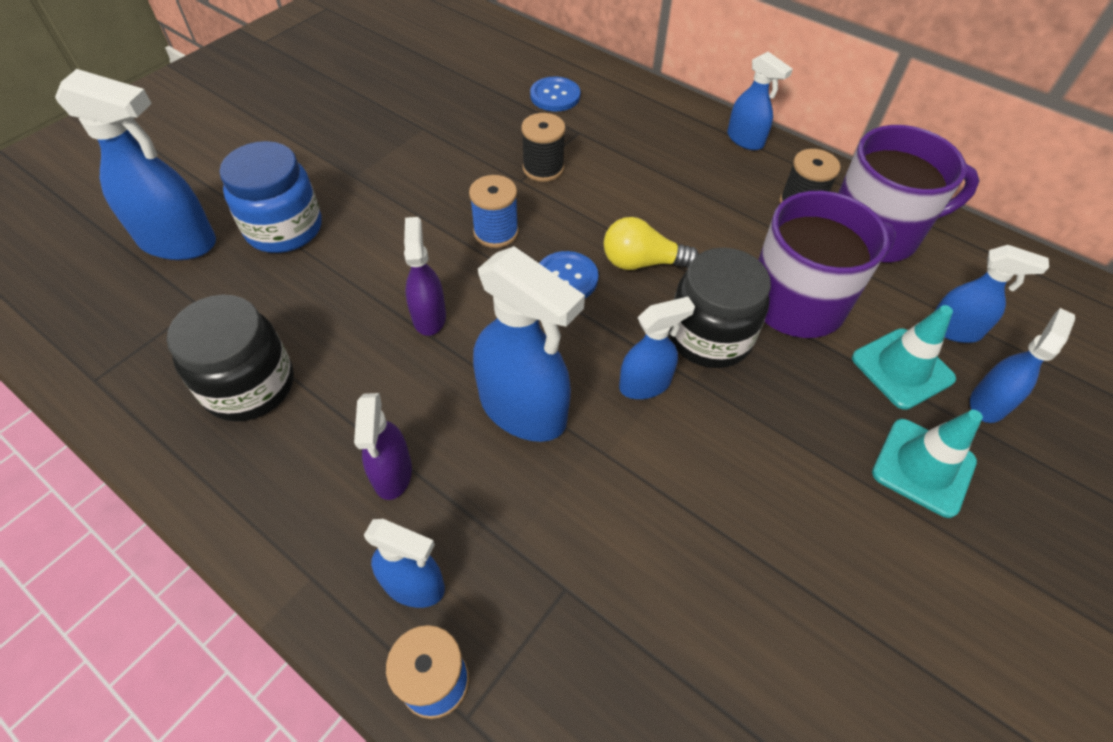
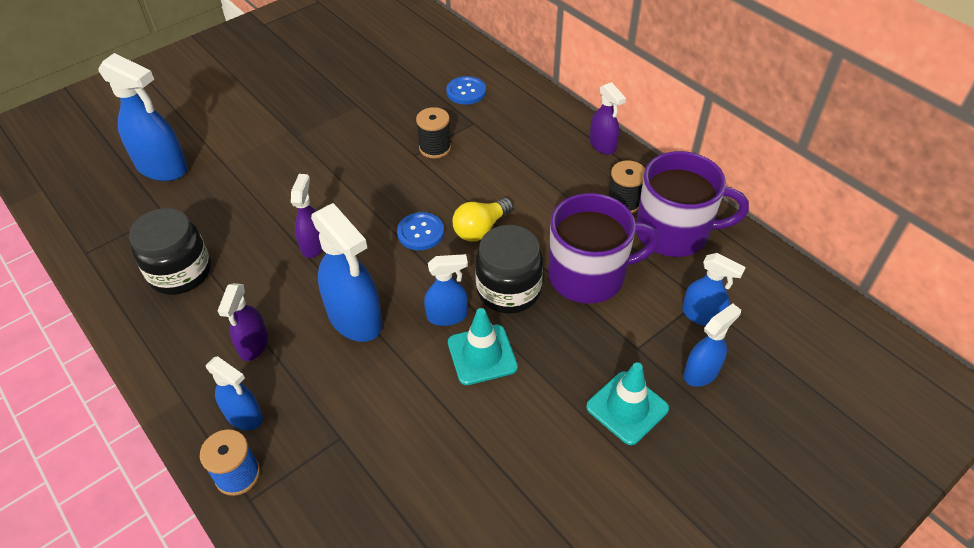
camera: 15 degrees right, 5 degrees down
blue jar [219,141,322,253] -> none
blue spool [469,175,519,248] -> none
yellow light bulb [604,217,699,270] -> yellow light bulb turned 60 degrees counterclockwise [452,198,513,242]
blue spray bottle [727,52,793,150] -> purple spray bottle [590,82,626,155]
turquoise traffic cone [852,305,956,410] -> turquoise traffic cone moved to [448,308,518,385]

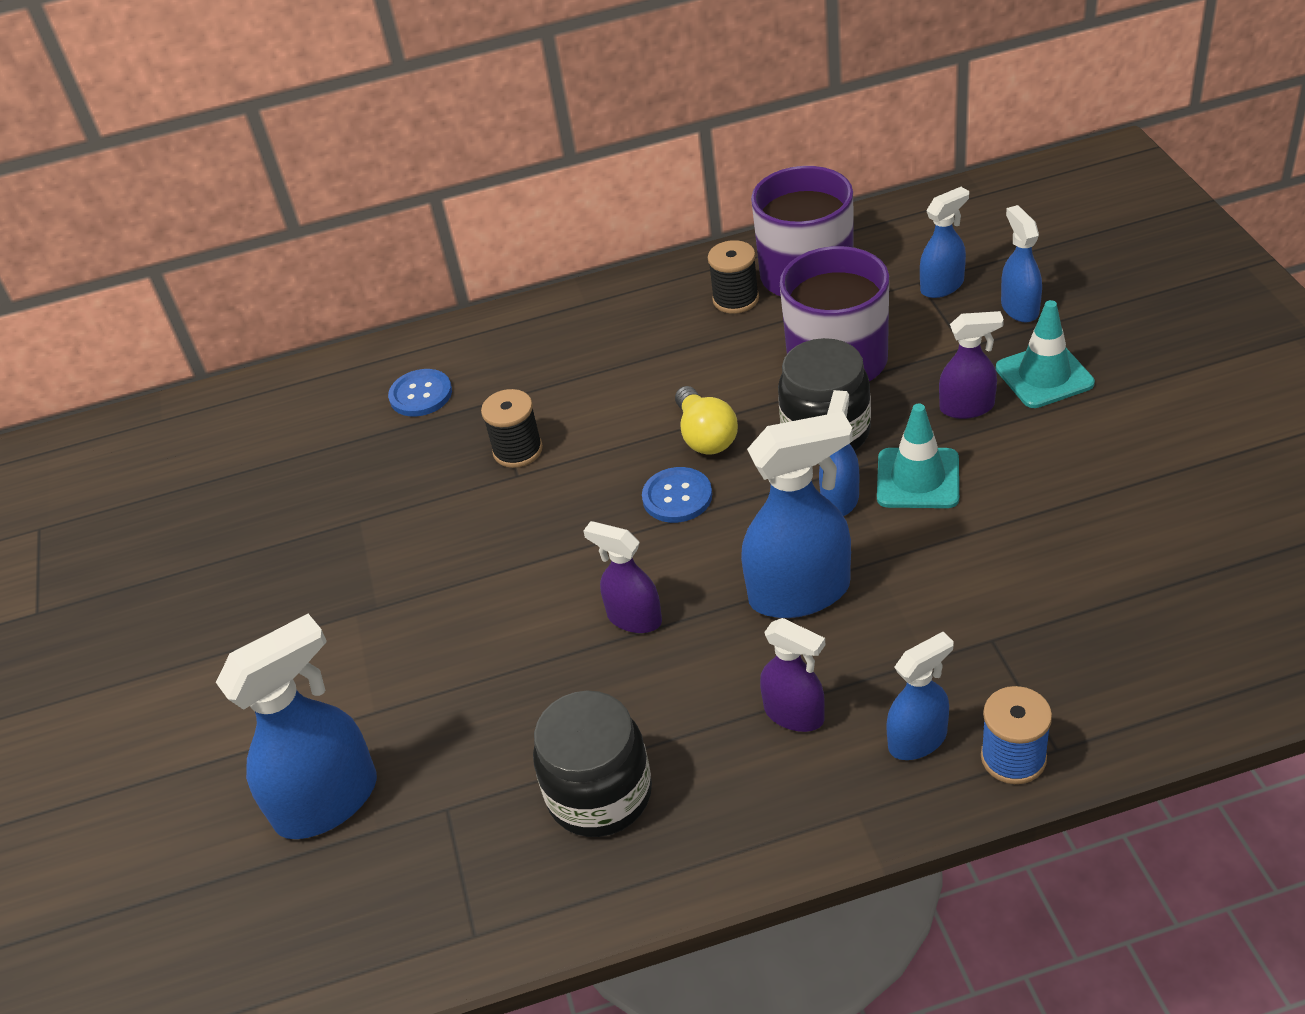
camera: 60 degrees left, 5 degrees down
purple spray bottle [590,82,626,155] -> purple spray bottle moved to [939,311,1004,419]

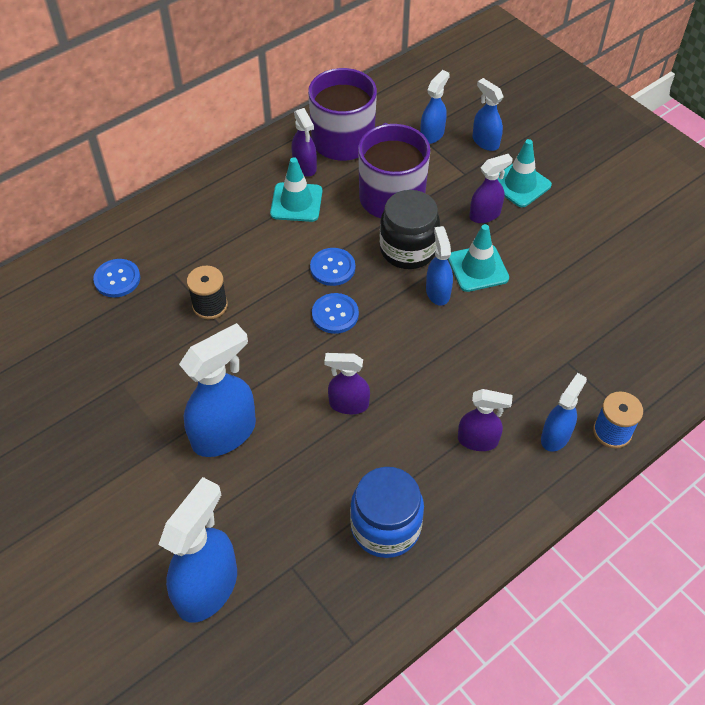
camera: 30 degrees left, 10 degrees up
black jar [533,691,652,837] -> blue jar [350,467,424,558]
yellow light bulb [675,386,738,455] -> blue button [310,248,355,286]
black spool [708,240,759,314] -> purple spray bottle [292,108,317,177]
blue spray bottle [741,411,853,618] -> blue spray bottle moved to [179,323,256,457]
none -> turquoise traffic cone [270,157,322,222]

